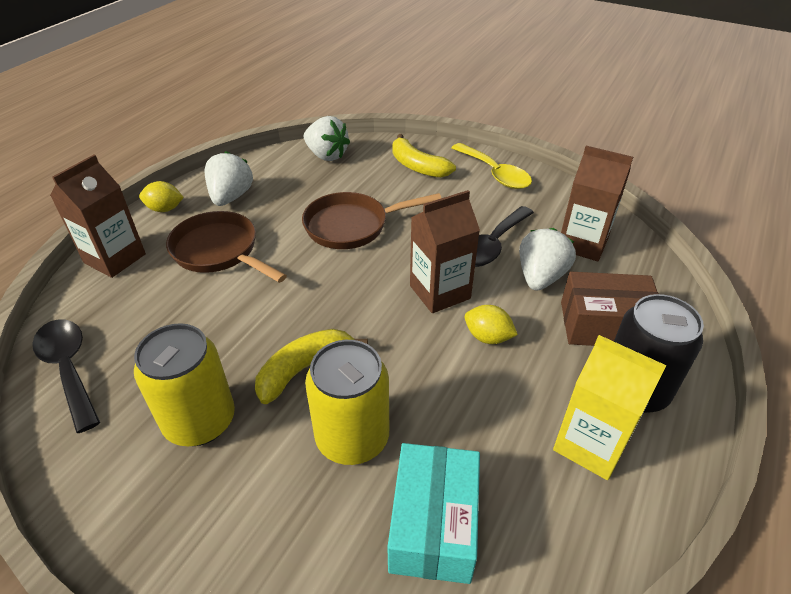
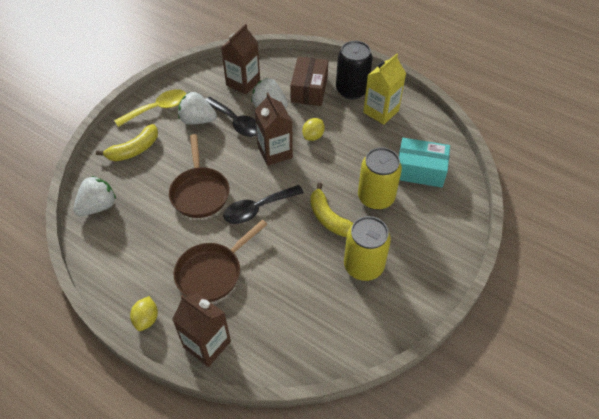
camera: 85 degrees left, 10 degrees up
black spoon [32,319,100,433] -> black spoon moved to [223,185,304,224]
white strawberry [204,151,253,206] -> white strawberry moved to [178,92,217,125]

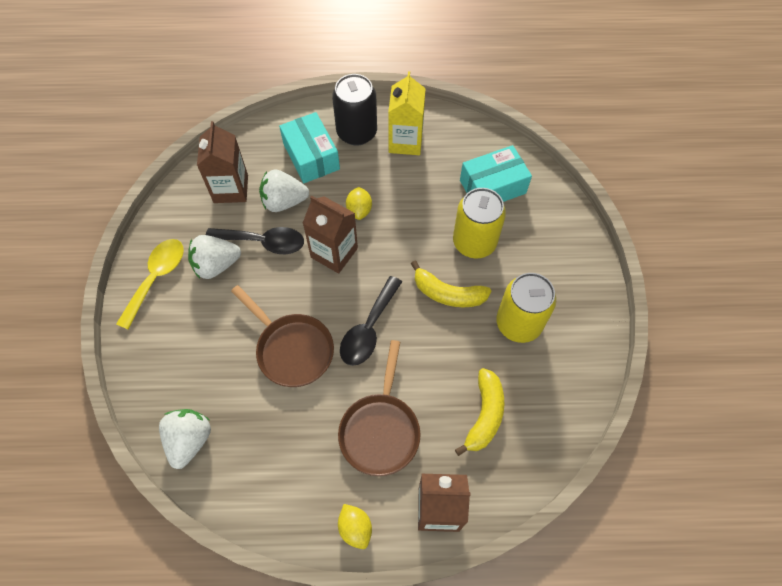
camera: 35 degrees left, 10 degrees up
yellow banana [96,124,158,161] -> yellow banana moved to [455,368,504,456]
brown box [290,57,328,106] -> turquoise box [279,112,340,183]

